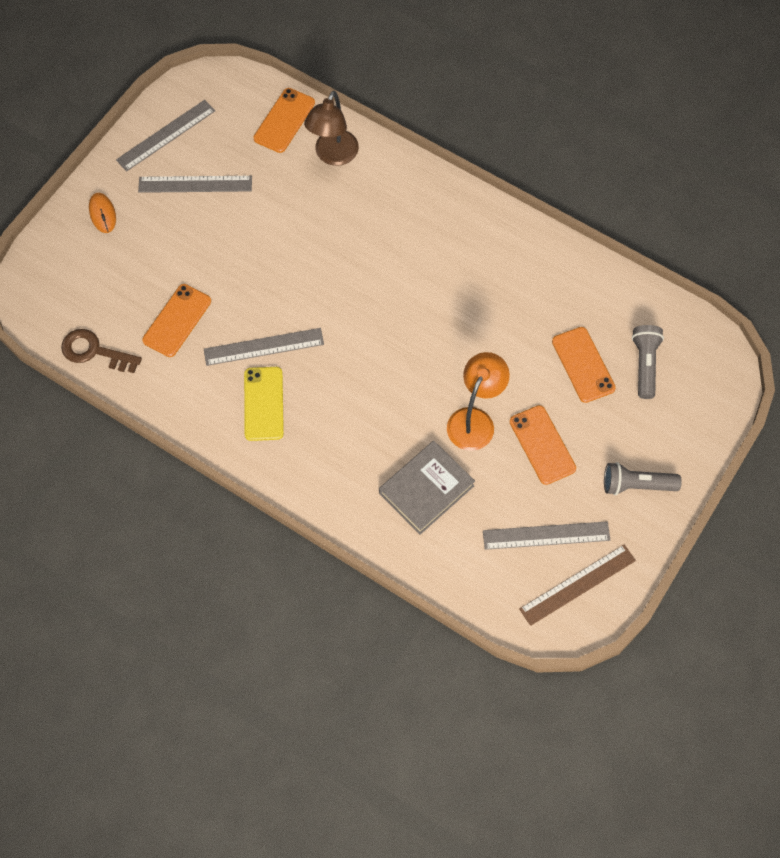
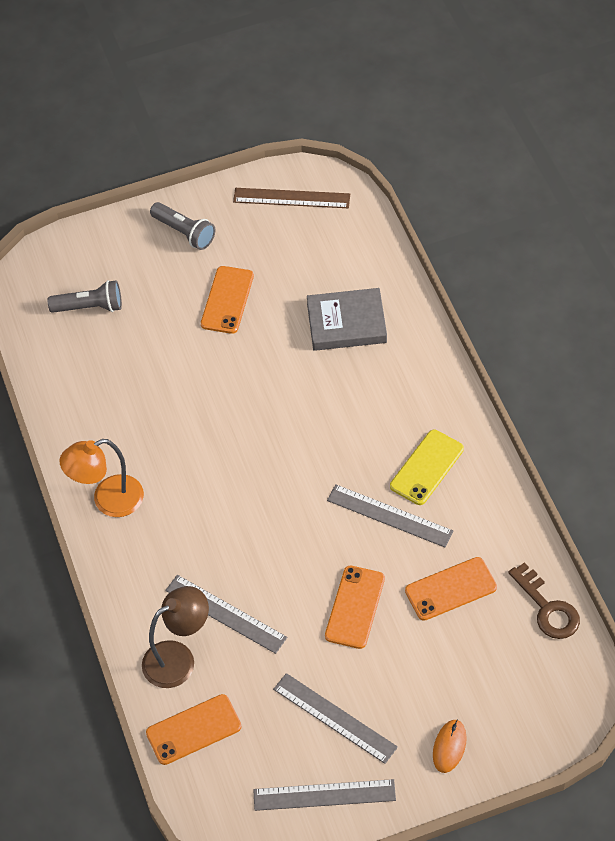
camera: 140 degrees left, 10 degrees down
orange lamp [447,352,510,451] -> orange lamp moved to [59,439,144,517]
grey ruler [483,521,610,550] -> grey ruler moved to [165,575,287,654]
orange phone [552,327,616,403] -> orange phone moved to [325,566,385,649]
grey flashlight [632,325,664,399] -> grey flashlight turned 135 degrees counterclockwise [48,280,122,313]

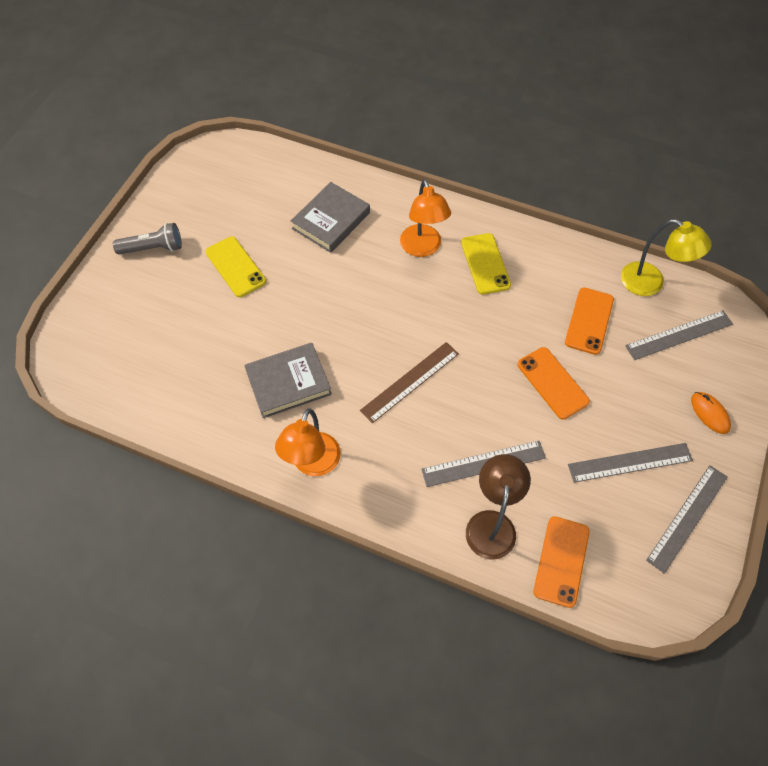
camera: 50 degrees left, 5 degrees up
grey flashlight [48,280,122,313] -> none
orange phone [201,266,254,334] -> yellow phone [205,236,266,297]
brown ruler [233,188,350,208] -> brown ruler moved to [360,342,459,423]
grey ruler [327,484,453,547] -> grey ruler moved to [625,310,733,360]
brown key [508,562,580,639] -> yellow lamp [621,219,712,296]
none -> grey book [244,343,332,418]
none -> orange lamp [400,179,451,257]

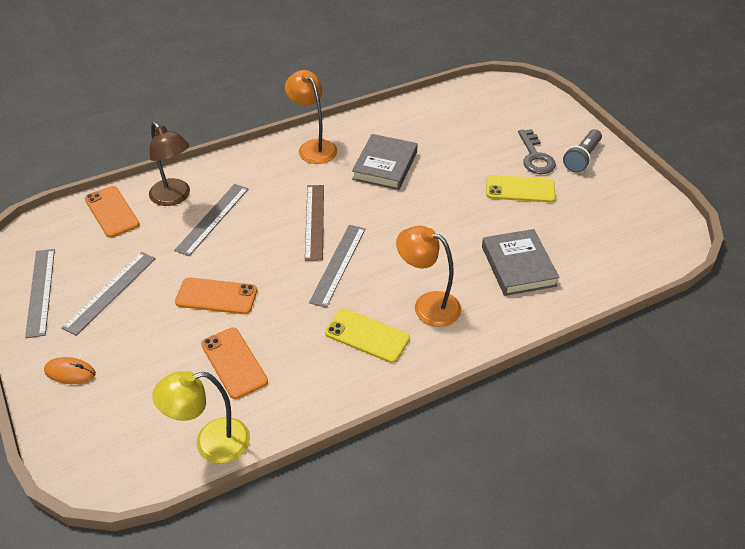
camera: 130 degrees right, 15 degrees down
grey ruler [625,310,733,360] -> grey ruler moved to [309,225,365,308]
none -> grey key [518,129,556,174]

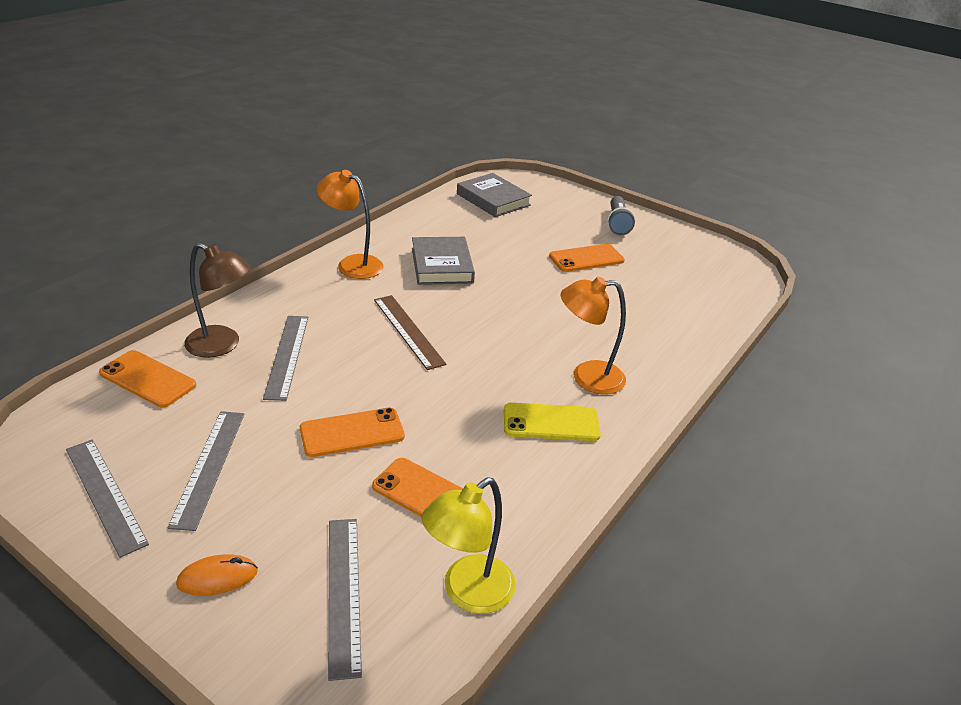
camera: 30 degrees left, 10 degrees down
grey ruler [309,225,365,308] -> grey ruler moved to [328,519,362,681]
grey book [482,229,560,296] -> grey book moved to [457,173,532,217]
yellow phone [486,175,556,203] -> orange phone [549,244,625,272]
grey key [518,129,556,174] -> none

